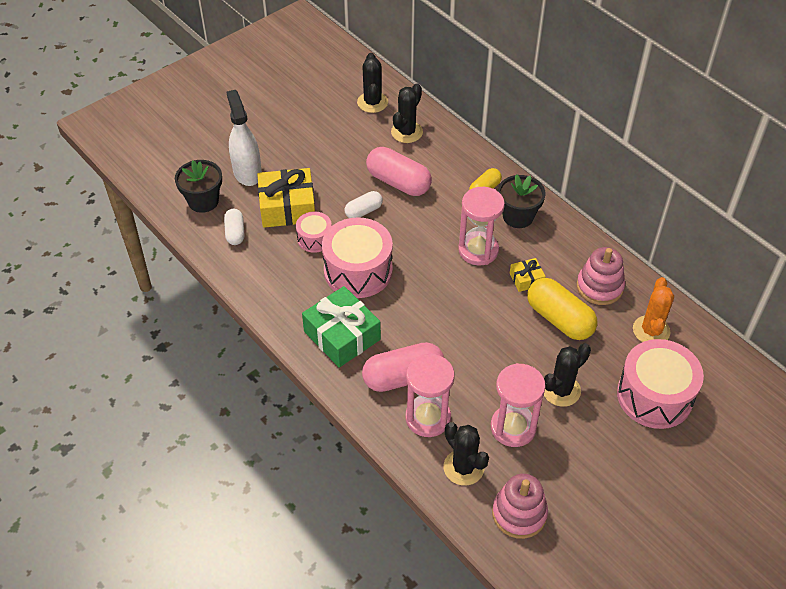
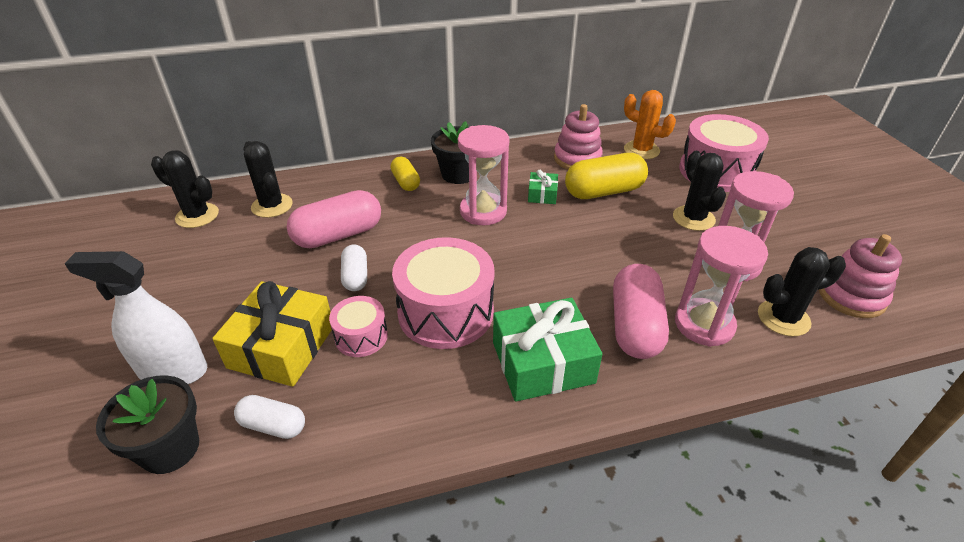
camera: 65 degrees left, 10 degrees down
yellow gift [510,258,546,292] -> green gift [528,170,558,204]

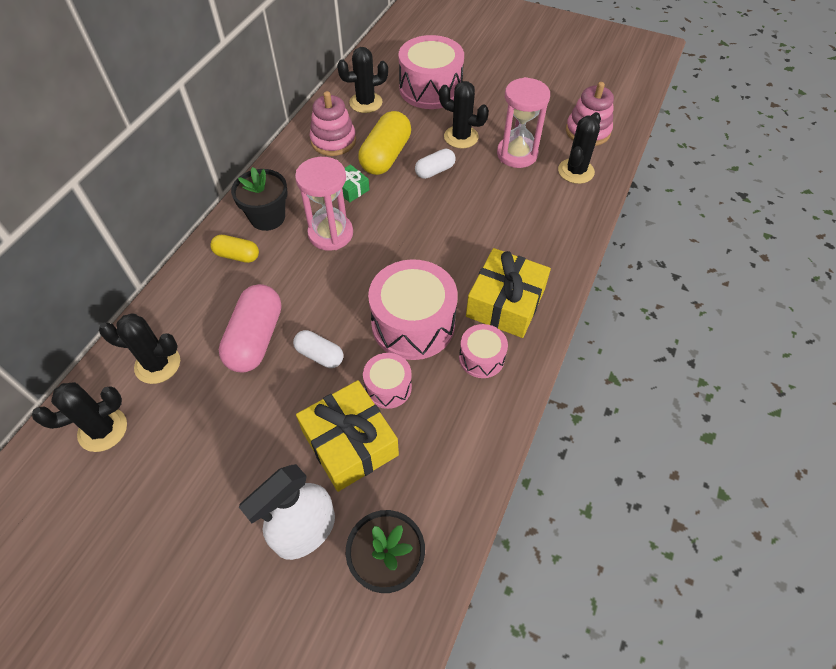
camera: 50 degrees left, 15 degrees up
white capsule [234,395,305,439] -> white capsule moved to [415,148,456,179]
green gift [493,298,602,402] -> yellow gift [466,248,551,338]
pink capsule [613,264,669,359] -> none
orange cactus [624,90,676,159] -> black cactus [337,47,388,113]
pink hourglass [675,226,768,347] -> none
none -> pink drum [459,324,508,378]

